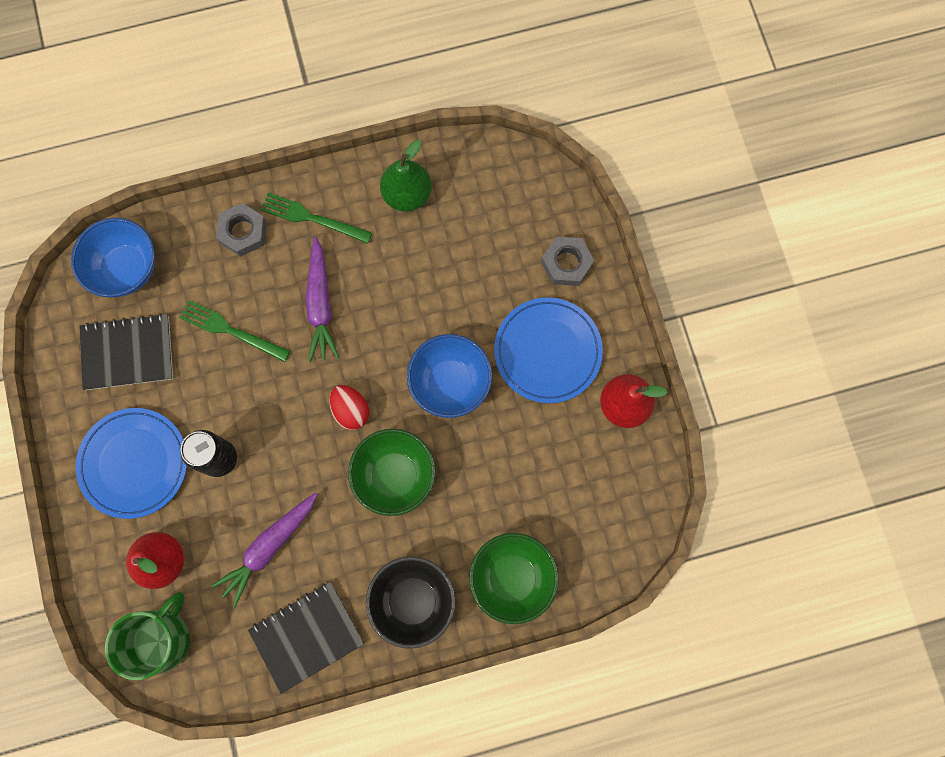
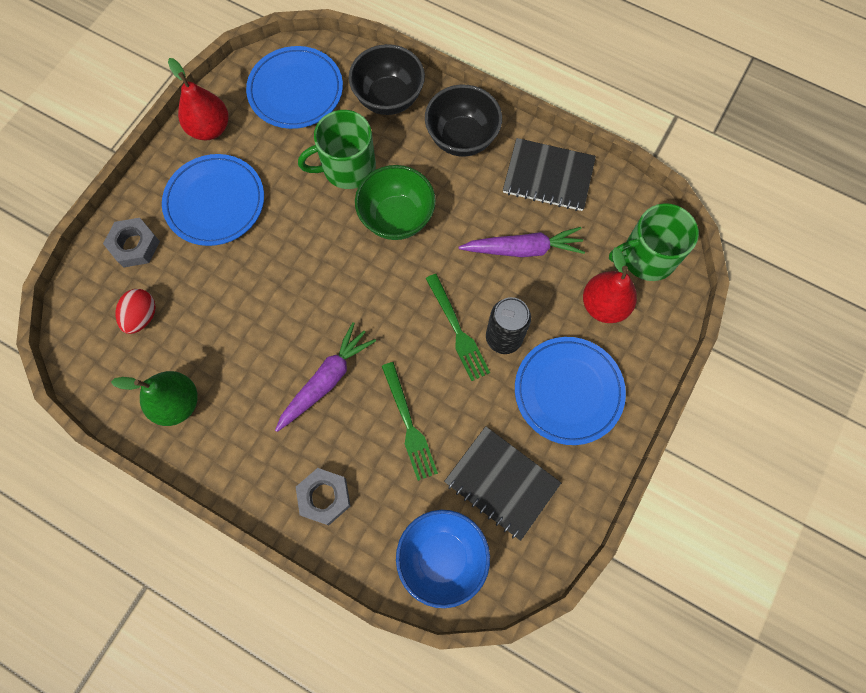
camera: 135 degrees left, 5 degrees down
green fork [260,193,372,244] -> green fork moved to [426,274,490,381]
red egg [330,385,369,430] -> red egg moved to [116,289,156,334]
blue bowl [407,334,492,418] -> none
green bowl [469,533,559,624] -> black bowl [349,44,425,115]
none -> blue plate [246,46,343,129]
none -> green mug [298,110,376,189]

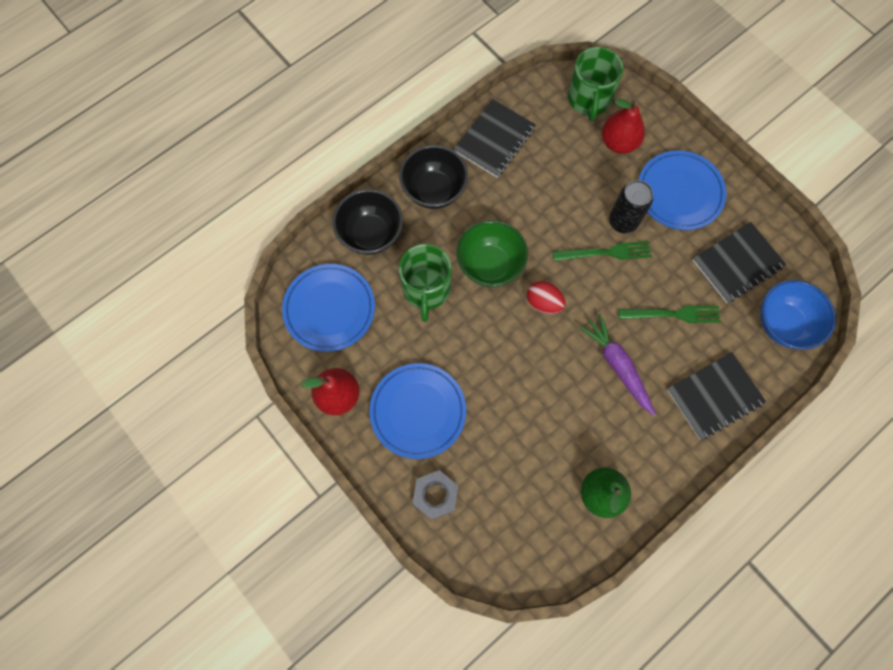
camera: 70 degrees left, 0 degrees up
red egg [116,289,156,334] -> red egg moved to [527,281,566,314]
grey nut [296,468,351,525] -> black notebook [667,352,766,440]
purple carrot [458,227,585,257] -> none

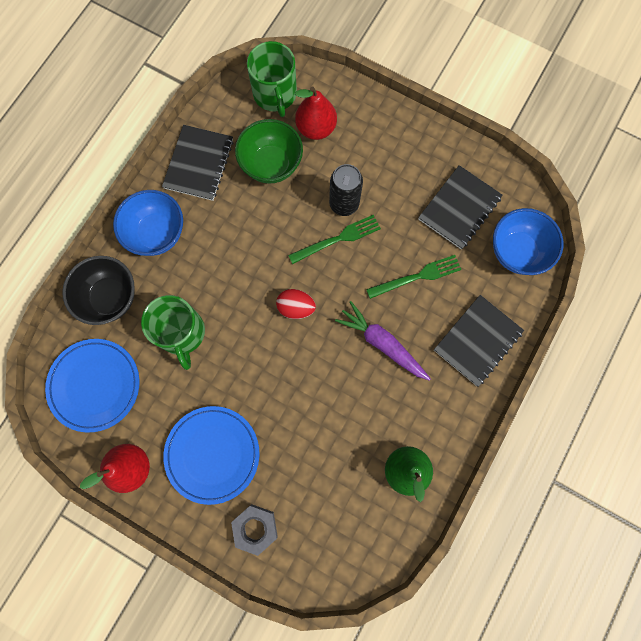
camera: 20 degrees left, 5 degrees up
black bowl [399,145,468,209] -> blue bowl [113,190,183,256]
green bowl [456,220,528,287] -> green bowl moved to [235,119,303,184]
blue plate [639,150,727,230] -> none

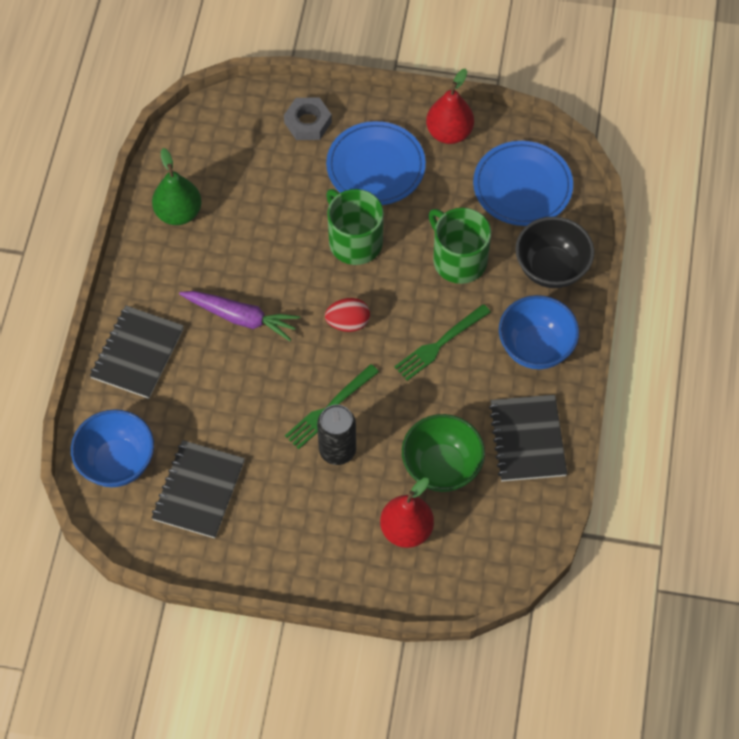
camera: 160 degrees right, 15 degrees down
green mug [247,41,297,117] -> green mug moved to [326,189,384,265]
green fork [366,255,462,299] -> green fork moved to [394,304,491,381]

